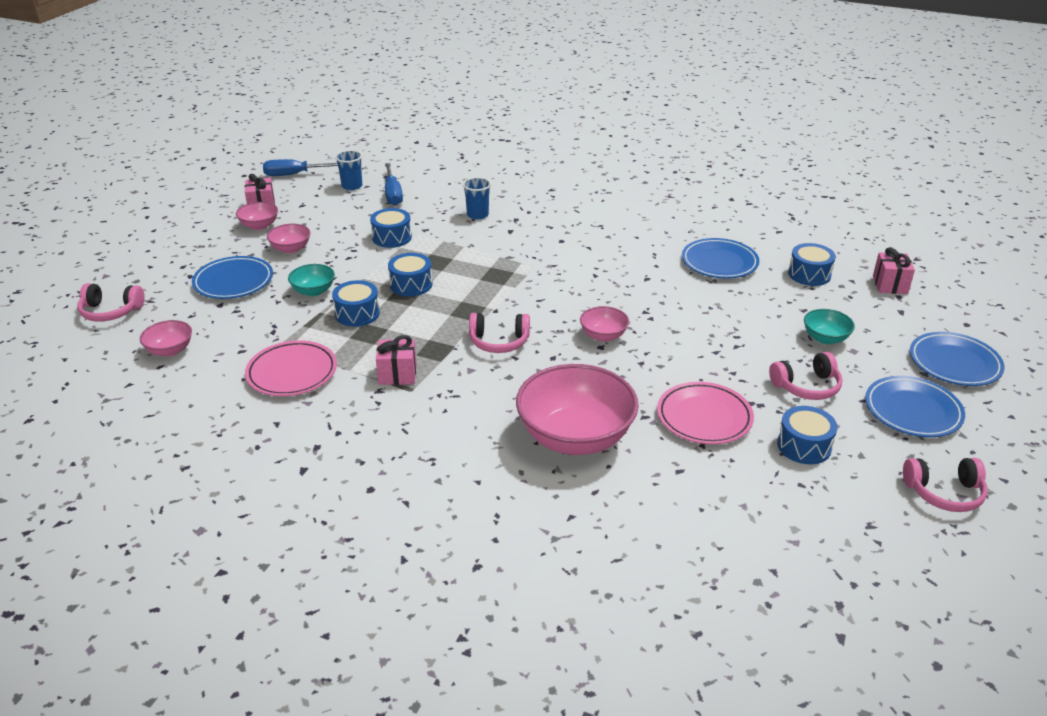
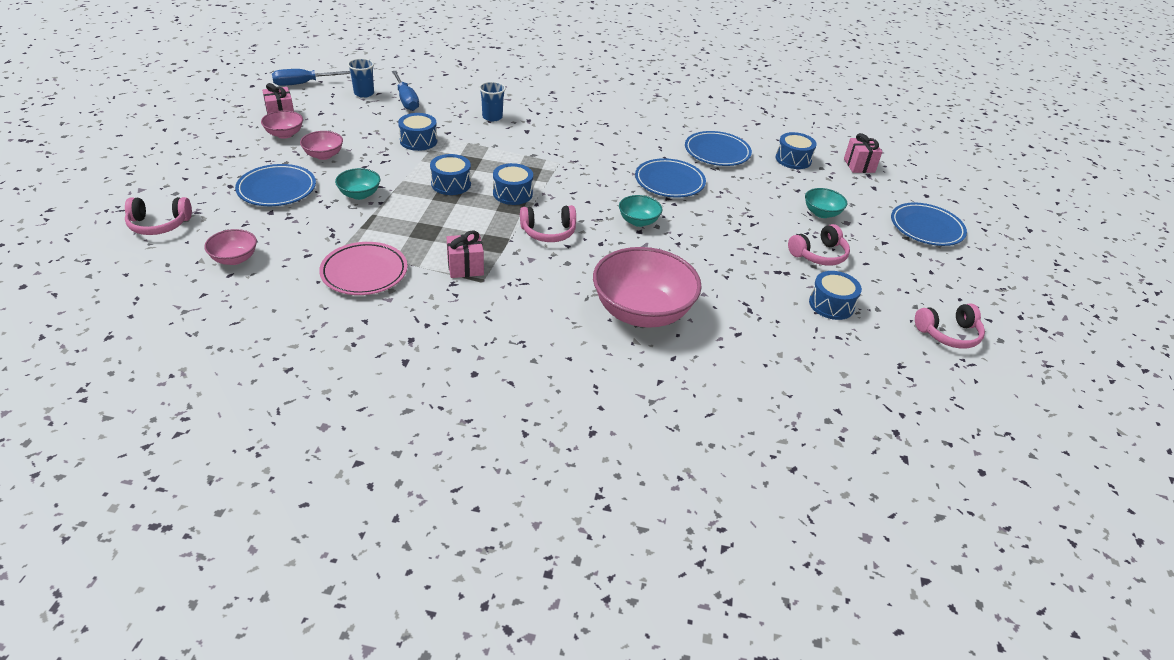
camera: 15 degrees left, 5 degrees up
blue drum [332,280,380,327] -> blue drum moved to [493,163,533,205]
pink bowl [580,306,629,342] -> turquoise bowl [619,195,663,227]
pink plate [657,382,754,444] -> none
blue plate [865,376,965,437] -> blue plate moved to [635,158,706,198]

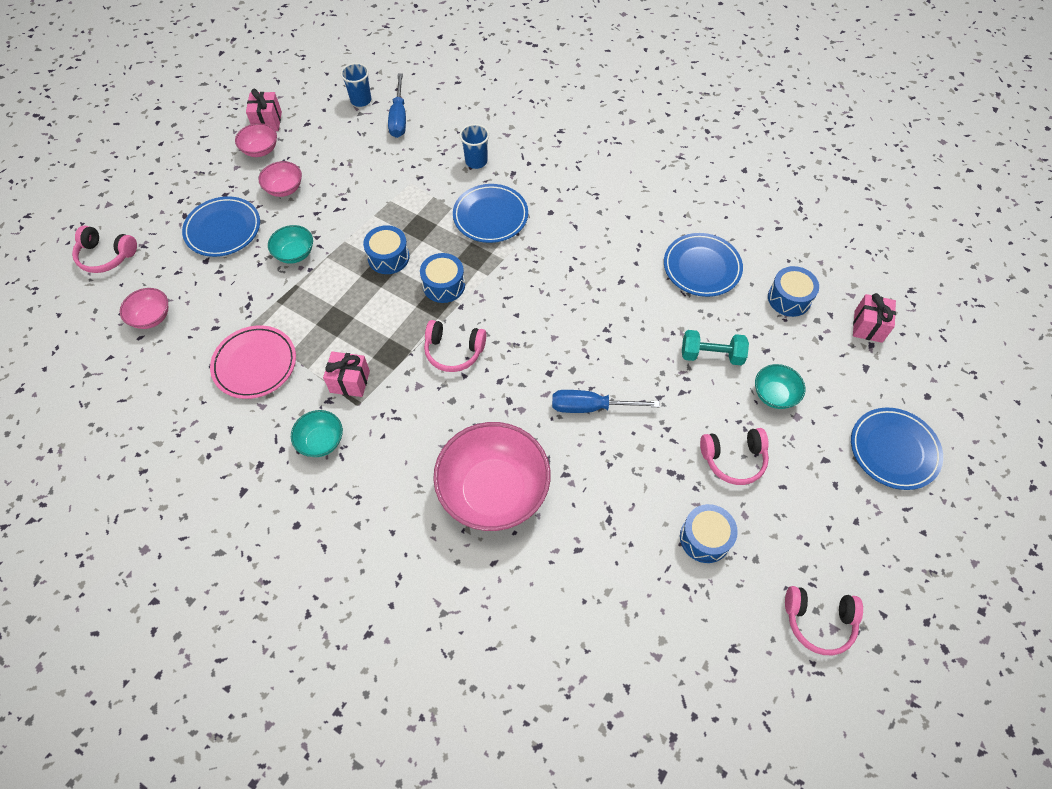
camera: 25 degrees right, 20 degrees up
blue screwdriver [272,69,351,86] -> blue screwdriver moved to [552,390,660,413]
blue drum [398,113,437,151] -> none
turquoise bowl [619,195,663,227] -> turquoise bowl moved to [291,410,343,457]
blue plate [635,158,706,198] -> blue plate moved to [453,184,528,243]
none -> turquoise dumbbell [682,330,749,365]

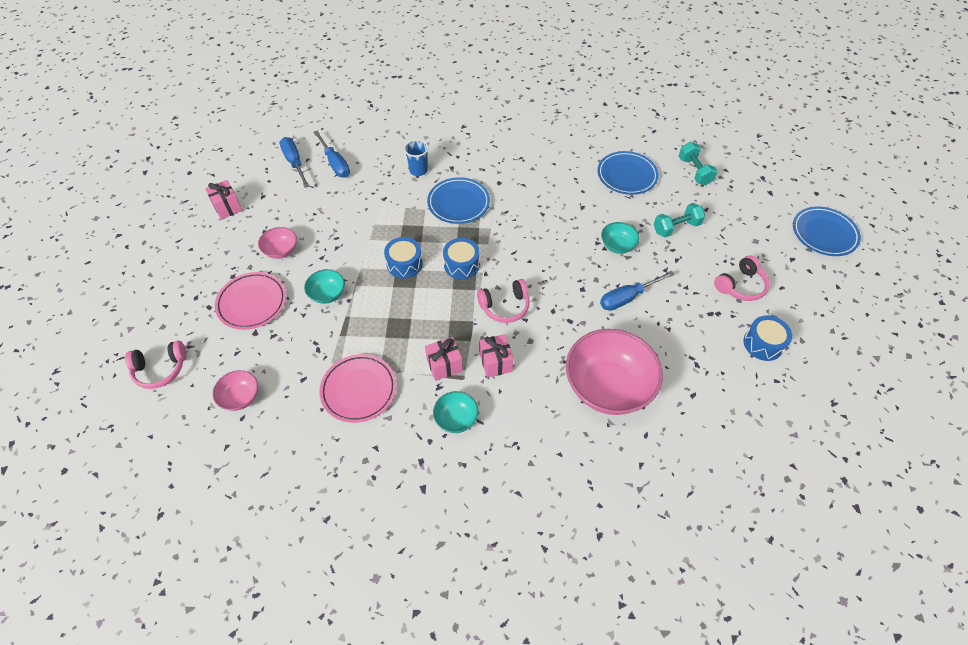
camera: 30 degrees left, 5 degrees down
blue plate [182,196,260,257] -> pink plate [215,272,286,330]
pink bowl [235,123,277,157] -> none
blue cup [341,63,371,107] -> blue screwdriver [279,137,309,188]
turquoise bowl [755,364,805,409] -> turquoise bowl moved to [601,222,640,254]
blue drum [768,266,819,317] -> turquoise dumbbell [679,142,717,185]
pink headphones [785,586,863,655] -> none
pink gift [853,293,896,343] -> pink gift moved to [479,334,513,378]

